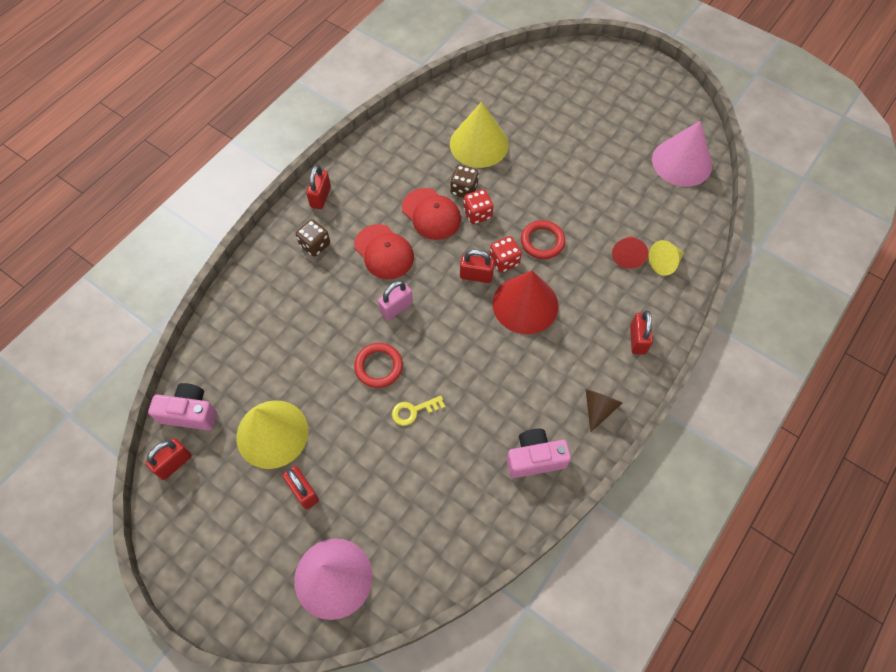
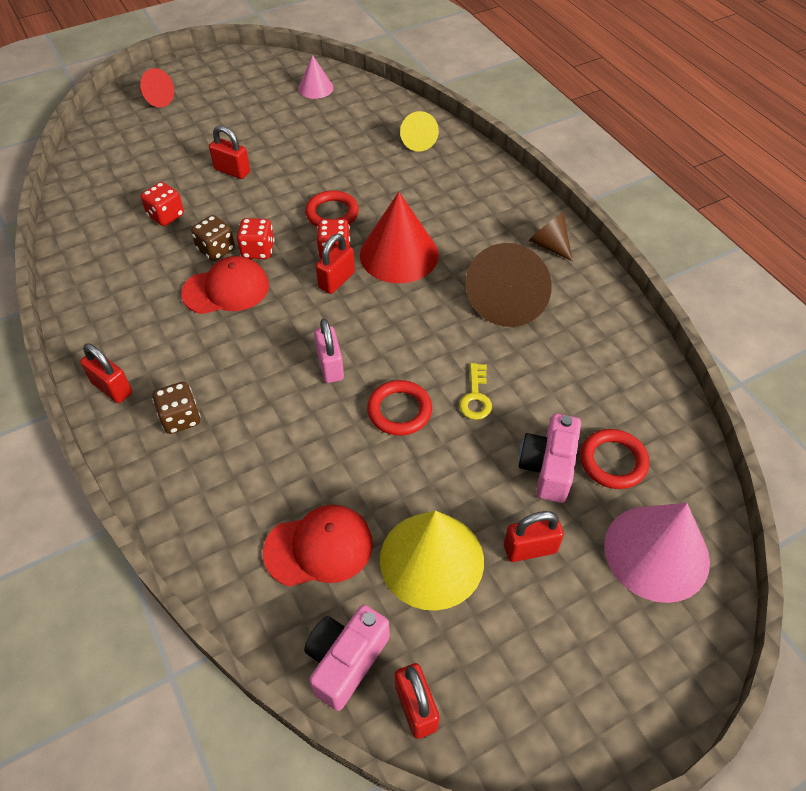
camera: 65 degrees left, 10 degrees down
red cap [354,224,414,279] -> red cap moved to [263,505,373,587]
yellow cone [450,102,509,168] -> red dice [141,182,184,226]
pink camera [507,429,571,478] -> pink camera moved to [519,413,581,503]
red cone [612,236,648,269] -> red cone moved to [140,68,174,107]
red padlock [630,310,653,355] -> red padlock moved to [209,125,250,179]
pink cone [652,121,712,187] -> pink cone [298,55,334,99], size x0.55
none -> brown cone [466,243,552,327]
none -> red ring [580,429,649,489]

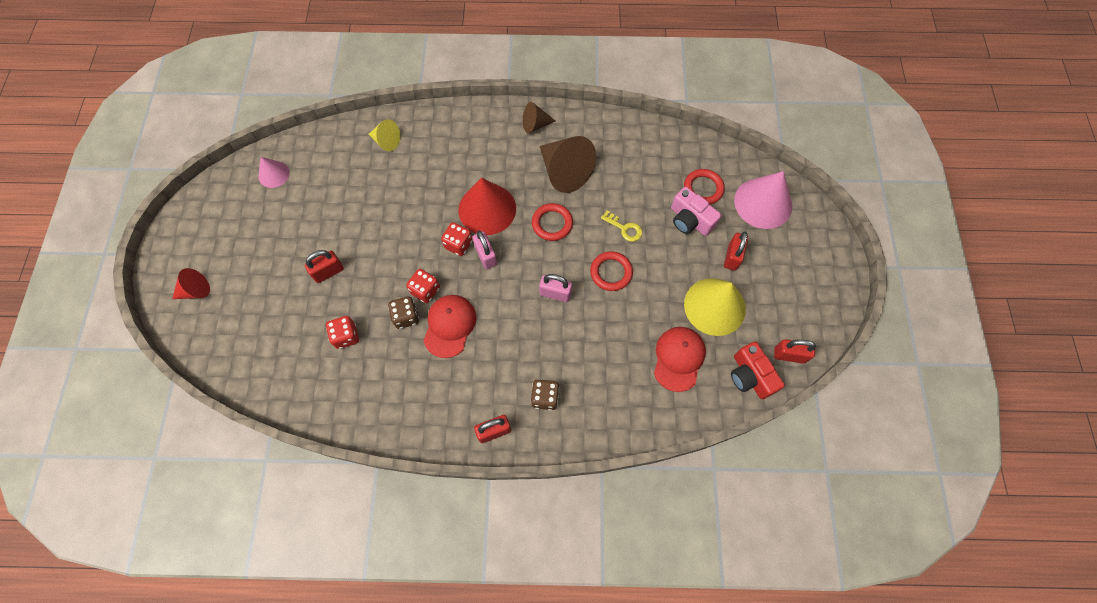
camera: 60 degrees left, 15 degrees up
pink camera [304,605,390,711] -> red camera [731,342,785,399]
red ring [305,190,359,227] -> red ring moved to [532,203,573,241]
red padlock [316,234,355,294] -> pink padlock [472,231,497,269]

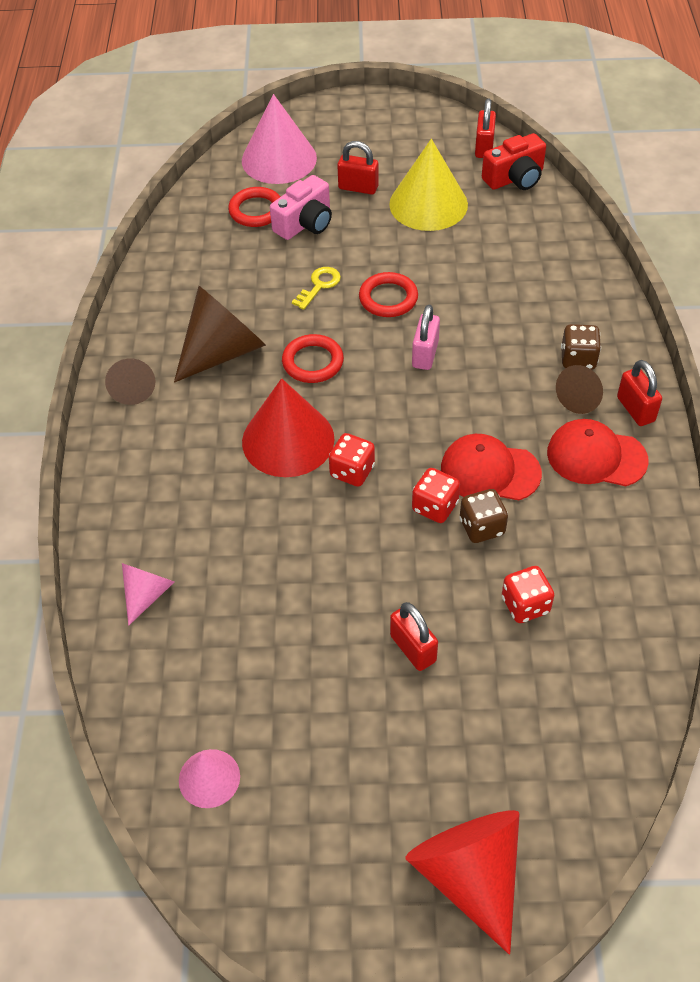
camera: 90 degrees left, 15 degrees down
red cone [172,268,210,299] -> red cone [405,810,520,955], size x1.83
yellow cone [368,119,400,151] -> pink cone [122,563,174,626]
pink padlock [472,231,497,269] -> none
red cap [654,327,706,392] -> red cap moved to [547,419,649,486]
none -> brown cone [556,365,603,414]

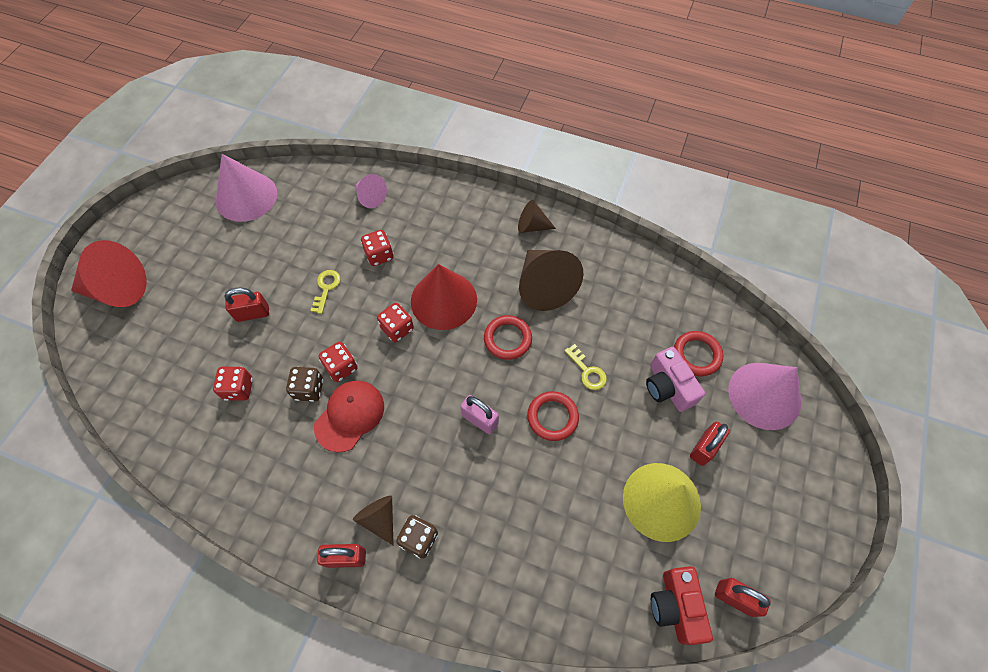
camera: 110 degrees right, 10 degrees up
pink cone [179,749,240,808] -> pink cone [216,154,277,222], size x1.83
red cap [547,419,649,486] -> none
none -> yellow key [310,270,341,314]
none -> red dice [361,230,394,266]

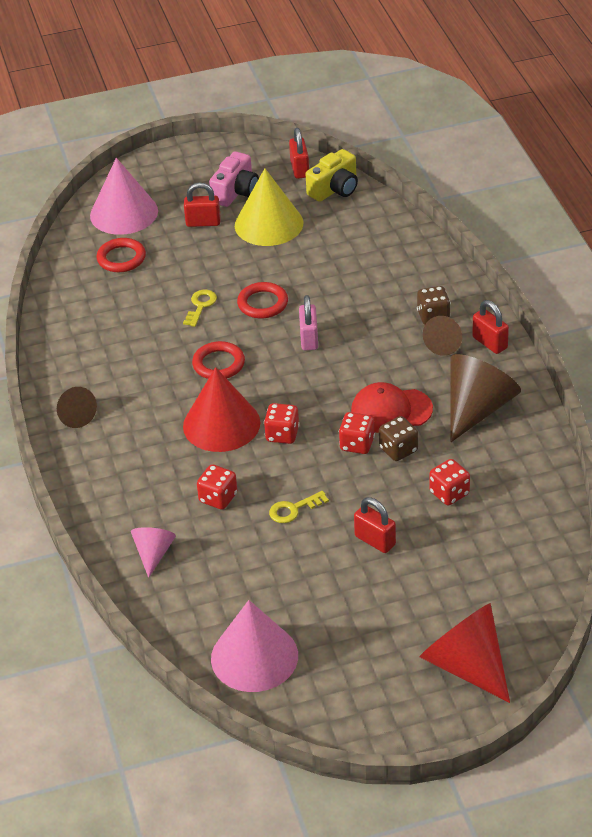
camera: 125 degrees left, 20 degrees down
brown cone [519,250,584,311] -> brown cone moved to [450,354,521,442]
pink camera [646,347,705,412] -> pink camera moved to [209,151,259,207]
red camera [651,566,713,645] -> yellow camera [306,149,358,202]

